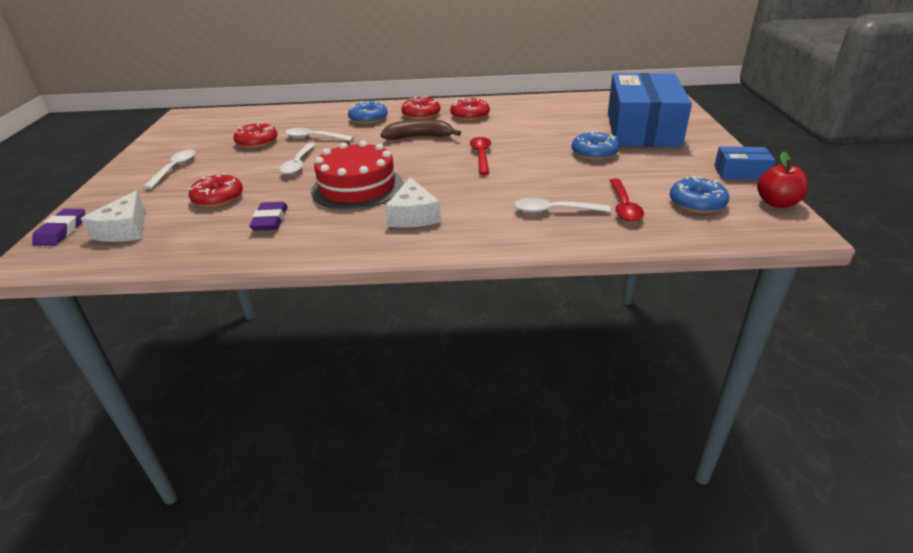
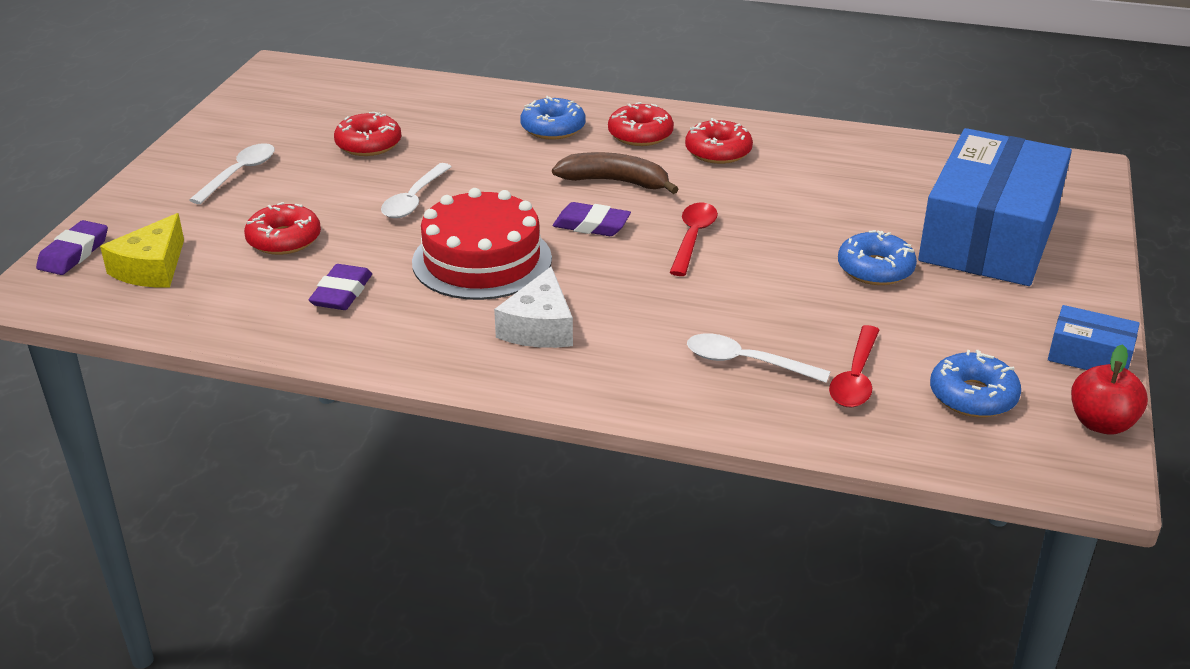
camera: 15 degrees right, 0 degrees up
white cheese [80,190,145,242] -> yellow cheese [100,213,184,287]
white spoon [285,128,354,141] -> none
none -> purple eraser [553,202,631,236]

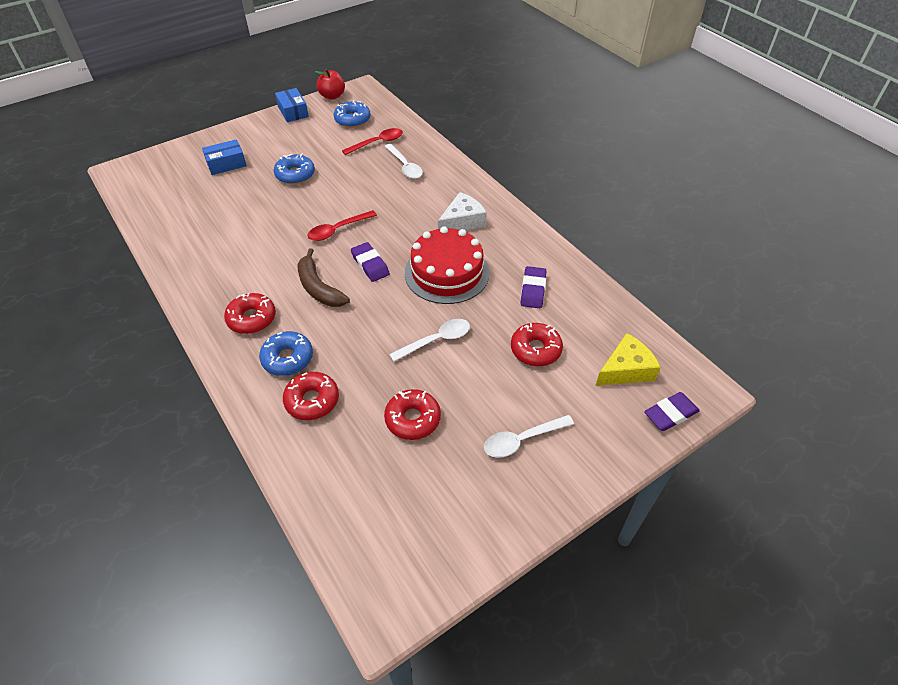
camera: 140 degrees left, 15 degrees up
purple eraser [309,264,372,310] -> purple eraser turned 45 degrees counterclockwise [521,266,546,308]
red donut [685,118,753,164] -> red donut moved to [283,372,339,420]
blue box [918,128,1072,286] -> blue box [202,139,247,175], size x0.43

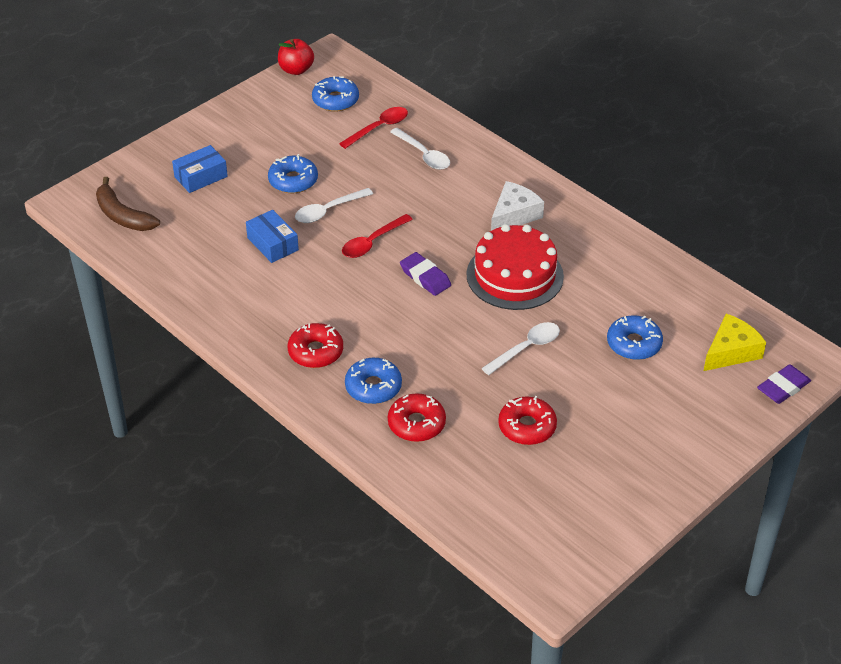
camera: 10 degrees left, 5 degrees down
blue box [275,88,309,122] -> blue box moved to [246,210,299,263]
brown banana [297,248,350,307] -> brown banana moved to [96,177,160,231]
white spoon [484,415,574,458] -> white spoon moved to [295,188,373,223]
red donut [511,323,563,366] -> blue donut [607,315,663,360]
purple eraser [521,266,546,308] -> none

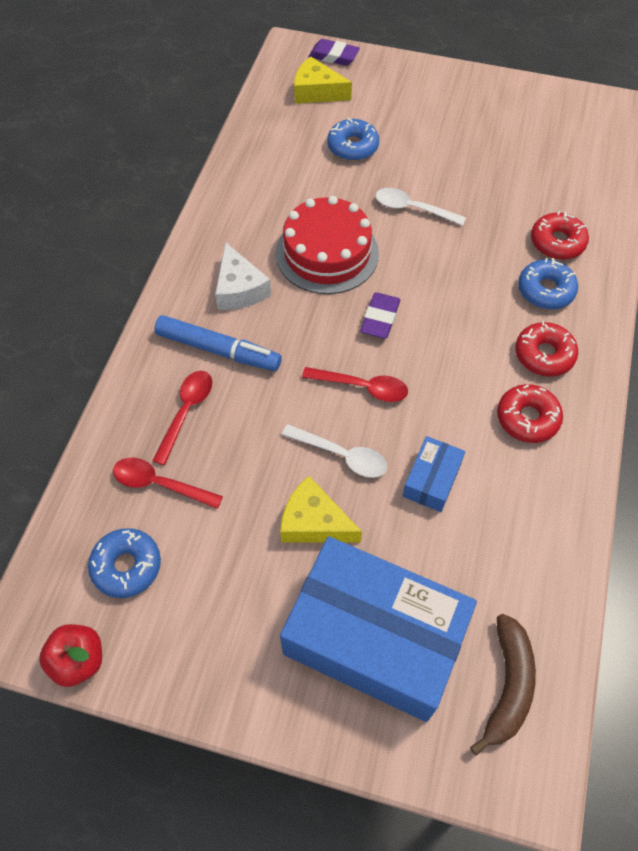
camera: 120 degrees left, 15 degrees up
blue box [172,145,228,193] -> blue box [280,536,477,722], size x2.35
blue donut [268,154,318,193] -> yellow cheese [280,476,362,543]
white spoon [390,128,450,170] -> red spoon [152,371,212,465]
white cheese [491,181,544,231] -> white cheese turned 120 degrees counterclockwise [215,242,271,310]
red donut [498,396,557,445] -> red donut moved to [497,384,563,443]
none -> blue marker [154,315,282,371]

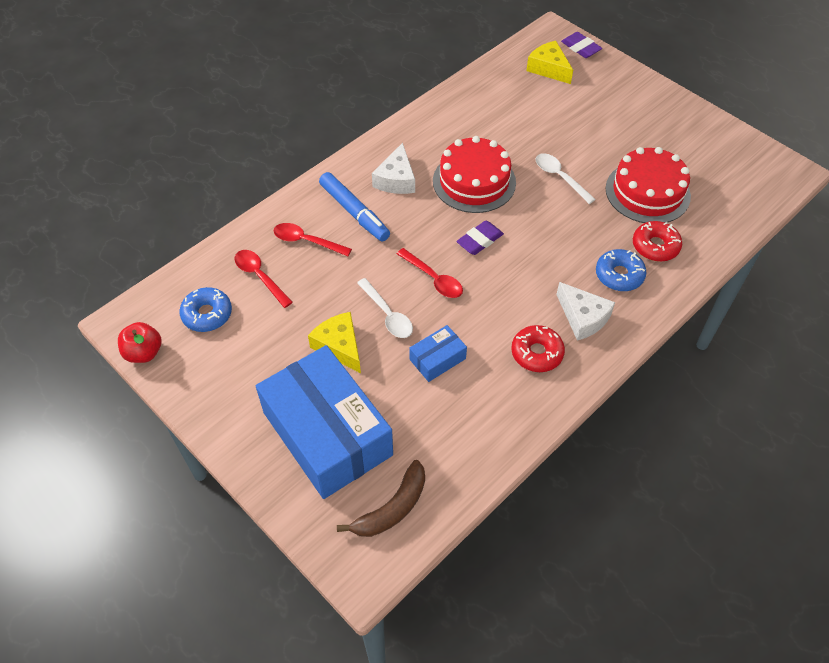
camera: 30 degrees right, 5 degrees down
red spoon [152,371,212,465] -> red spoon turned 120 degrees counterclockwise [274,223,352,256]
blue donut [327,117,379,161] -> none
red donut [515,321,578,377] -> white cheese [556,282,615,341]
none -> red cake [605,147,691,223]

